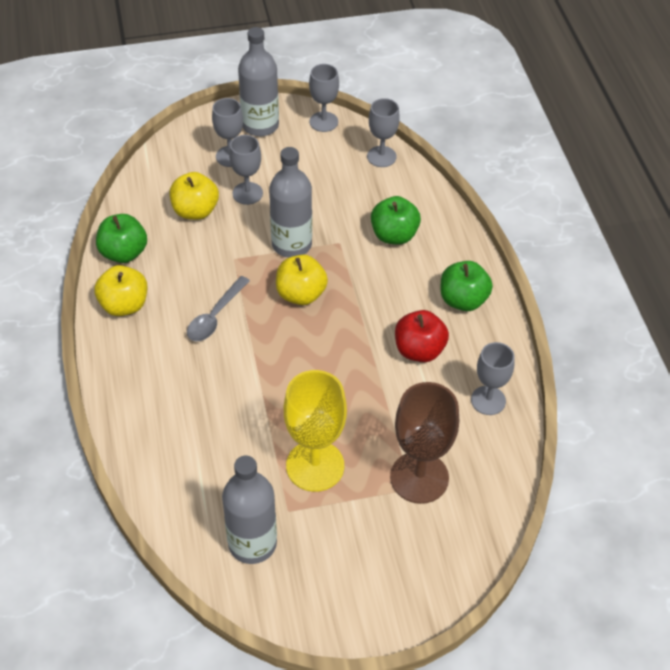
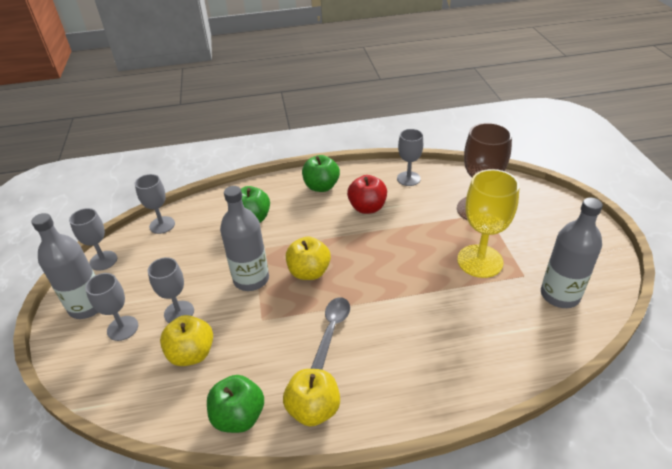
camera: 85 degrees left, 10 degrees down
grey spoon [187,276,250,341] -> grey spoon turned 105 degrees counterclockwise [311,297,350,370]

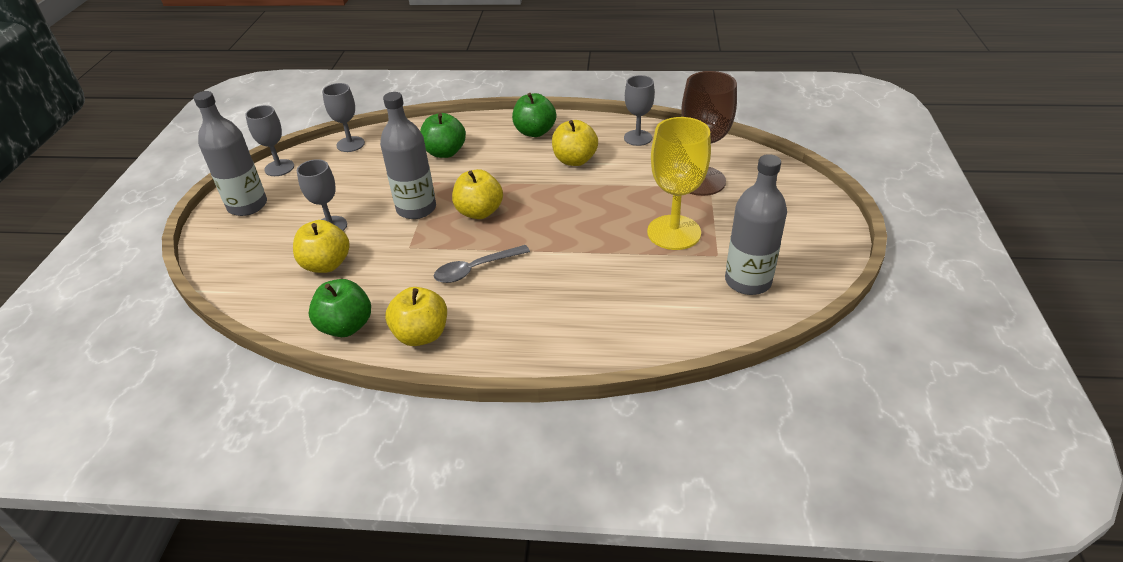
camera: 15 degrees right, 0 degrees up
grey goblet [85,273,138,341] -> none
grey spoon [311,297,350,370] -> grey spoon turned 150 degrees counterclockwise [434,245,530,283]
red apple [347,175,387,214] -> yellow apple [552,120,598,166]

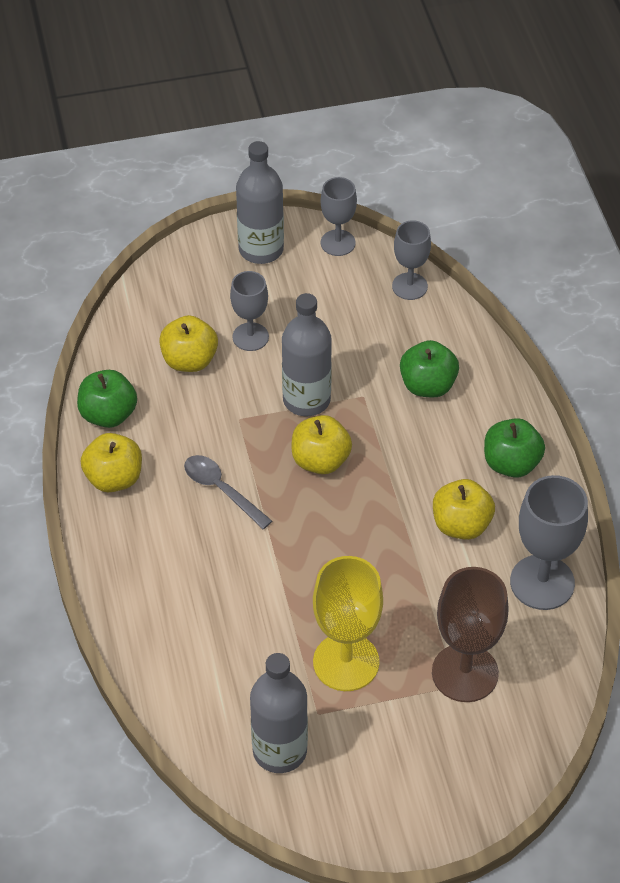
camera: 70 degrees right, 10 degrees up
grey goblet [624,75,655,146] -> grey goblet [510,475,588,610], size x1.61

